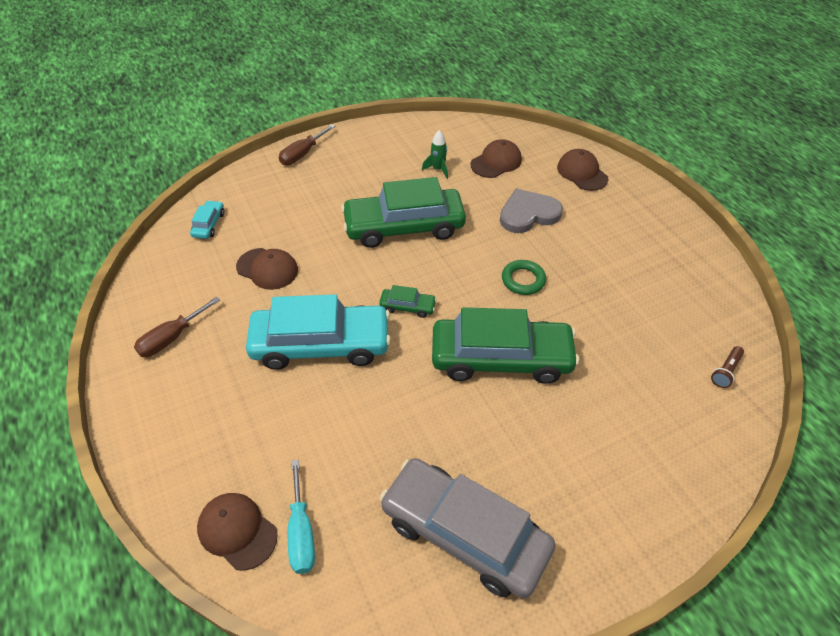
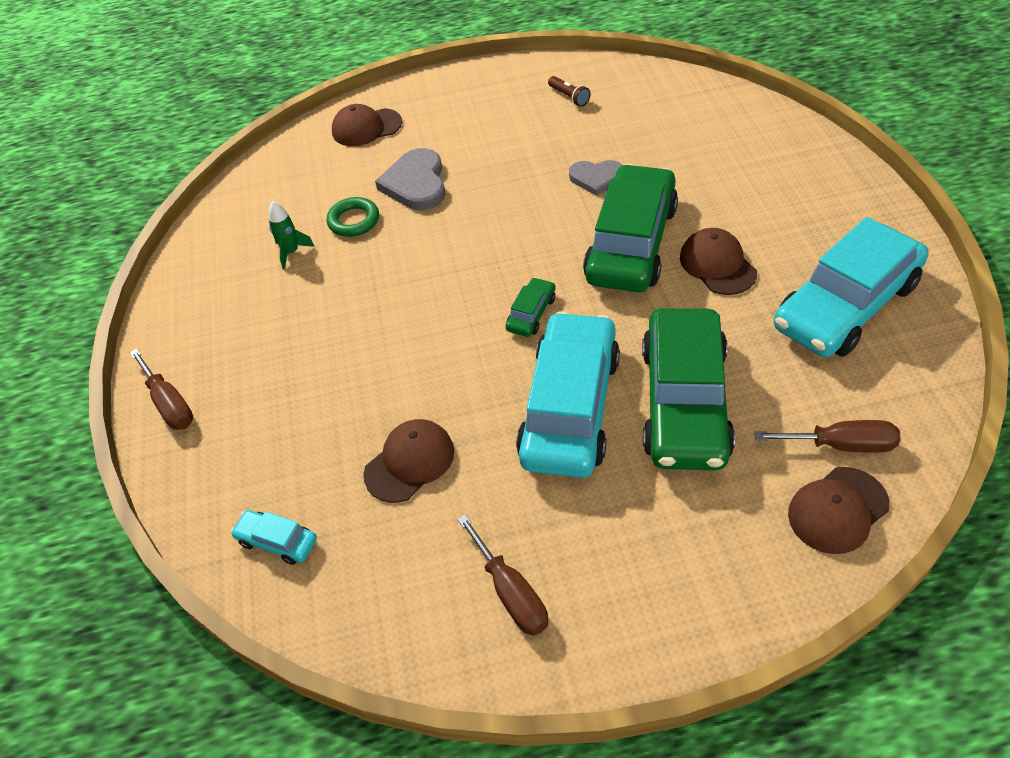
camera: 70 degrees left, 0 degrees up
turquoise screwdriver [288,460,315,574] -> brown screwdriver [754,420,900,453]
green car [341,177,466,248] -> green car moved to [642,308,735,470]
grey car [380,458,555,599] -> turquoise car [774,217,929,357]
brown cap [470,139,522,178] -> brown cap moved to [680,228,757,295]
green ring [502,260,546,295] -> green ring moved to [327,197,379,237]
brown flashlight [711,346,744,388] -> brown flashlight moved to [548,76,591,107]
none -> grey heart [569,160,622,196]

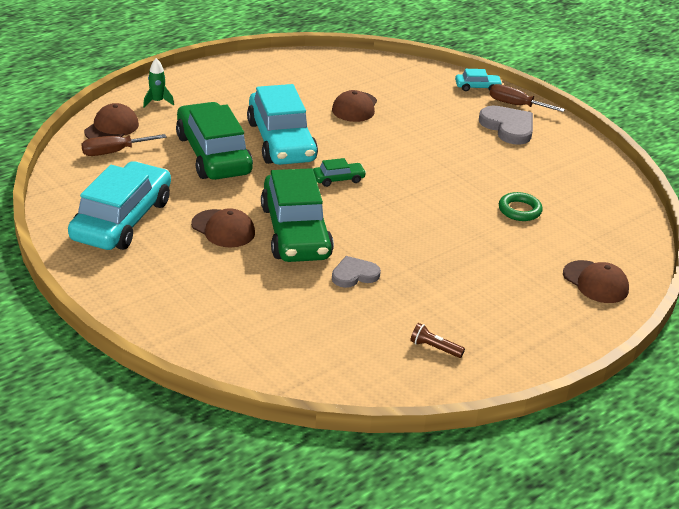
camera: 145 degrees right, 15 degrees down
turquoise car [231,510,317,565] -> turquoise car moved to [455,69,502,91]
green rocket [268,201,315,270] -> green rocket moved to [143,58,174,108]
brown cap [332,104,402,146] -> brown cap turned 90 degrees clockwise [563,260,629,303]
grey heart [375,148,445,210] -> grey heart moved to [479,106,533,145]
brown screwdriver [457,514,548,636] -> none
green car [506,277,556,337] -> green car turned 105 degrees counterclockwise [313,158,366,187]

